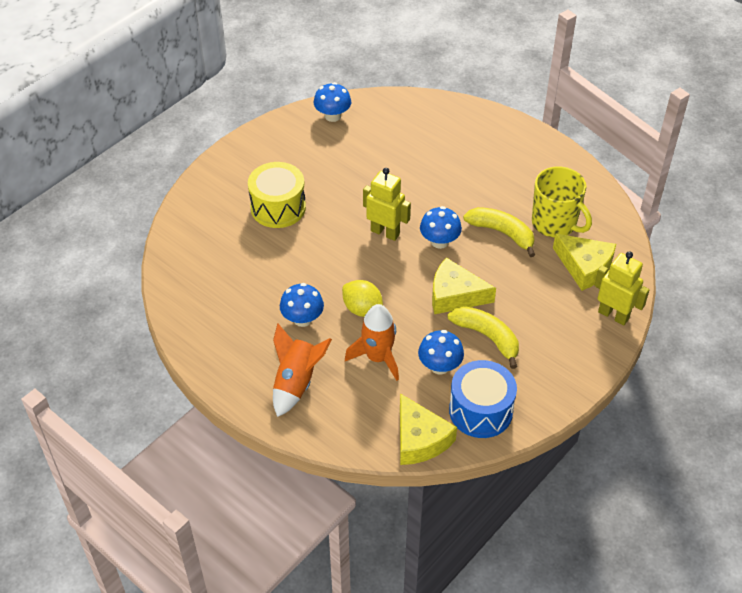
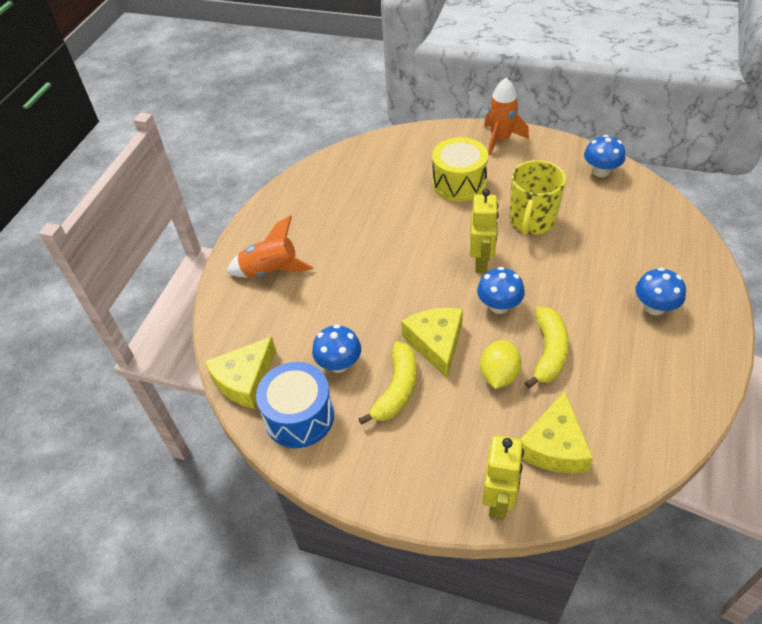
camera: 70 degrees right, 0 degrees up
blue mushroom [280,283,324,327] -> blue mushroom moved to [636,267,686,315]
yellow lemon [342,280,383,317] -> yellow lemon moved to [480,340,522,389]
orange rocket [345,304,399,381] -> orange rocket moved to [484,78,529,156]
yellow mug [532,166,592,238] -> yellow mug moved to [510,160,566,235]

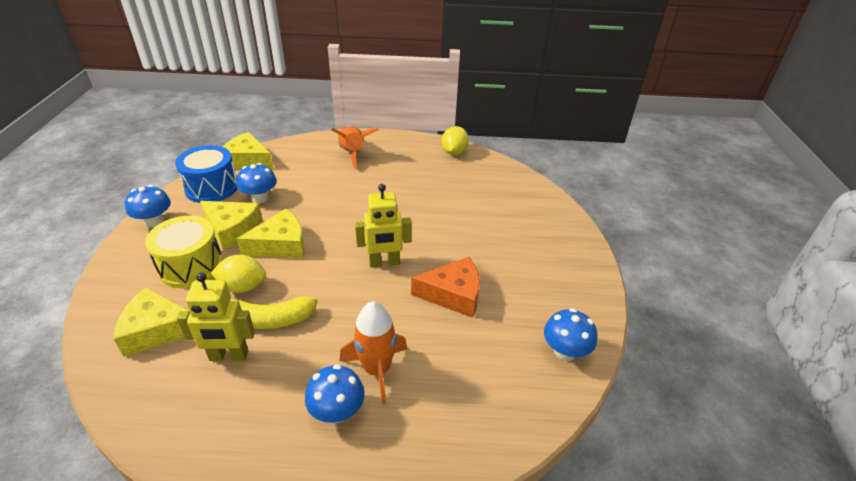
camera: 70 degrees right, 10 degrees down
yellow banana [358,341,417,425] -> yellow cheese [200,201,262,250]
yellow drum [432,137,488,202] -> yellow drum moved to [145,216,223,288]
blue mushroom [477,267,525,314] -> blue mushroom moved to [125,185,171,228]
yellow robot [482,435,524,519] -> yellow robot moved to [177,272,255,361]
orange rocket [484,78,529,156] -> orange rocket moved to [339,301,407,405]
yellow mug [510,160,566,235] -> orange cheese [411,257,480,318]
none -> yellow lemon [442,126,469,155]

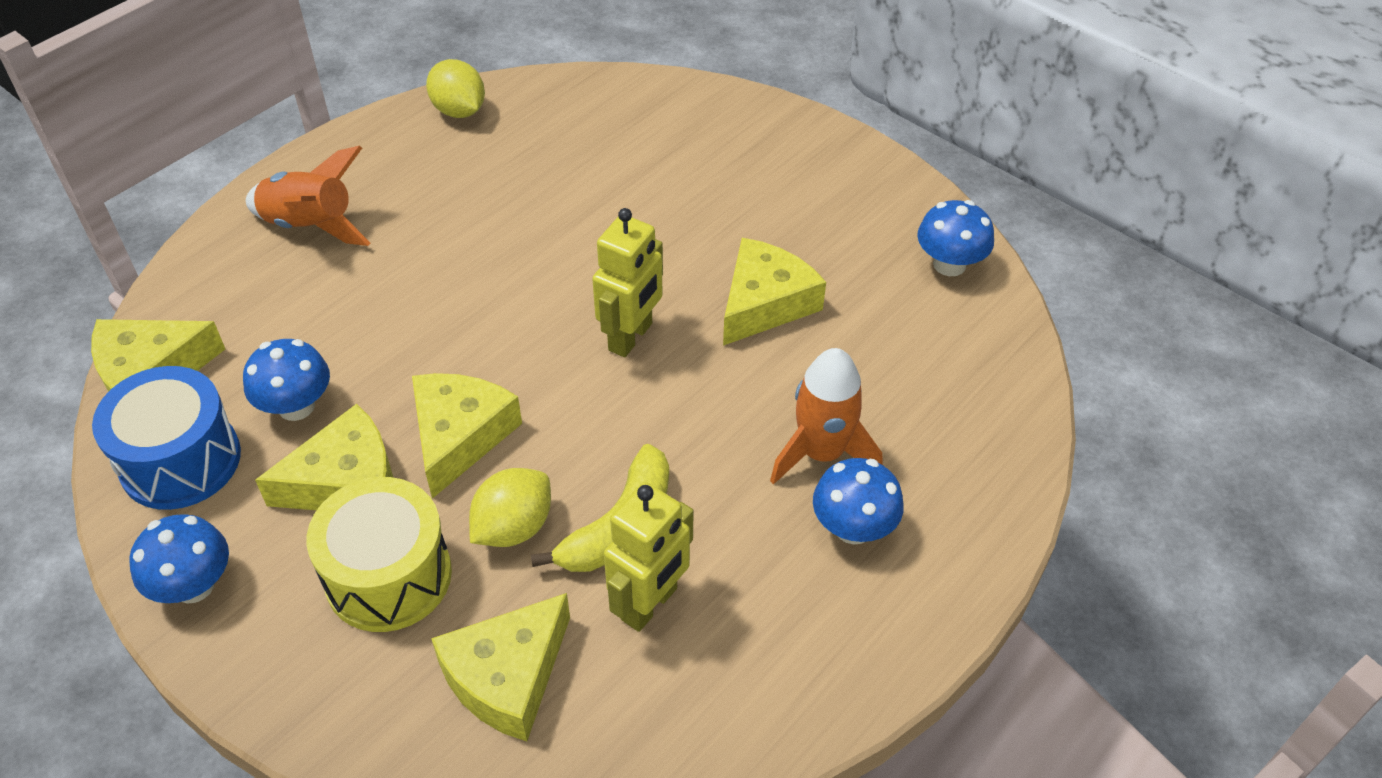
camera: 50 degrees left, 10 degrees up
orange cheese [411,257,480,318] -> yellow cheese [723,238,826,346]

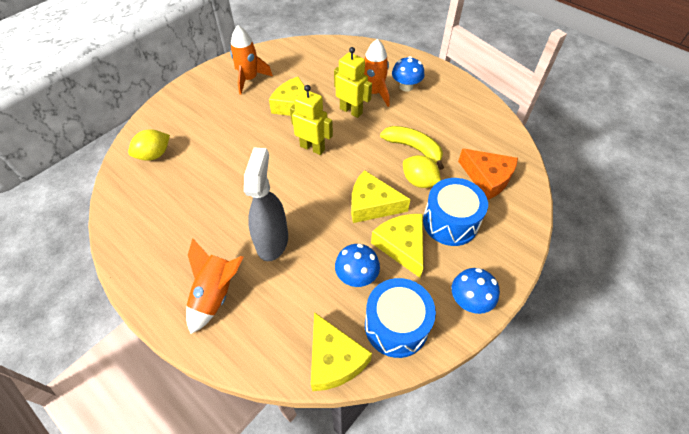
camera: 90 degrees left, 5 degrees up
yellow drum [307,477,452,632] -> blue drum [423,178,488,246]
yellow lemon [426,59,485,118] -> yellow lemon moved to [128,129,170,161]
yellow cheese [431,593,570,741] -> orange cheese [458,148,518,200]
yellow robot [604,482,694,632] -> yellow robot moved to [334,47,372,118]
blue mushroom [917,200,994,276] -> none
none -> orange rocket [230,26,273,95]
none -> grey spray bottle [244,147,288,261]

